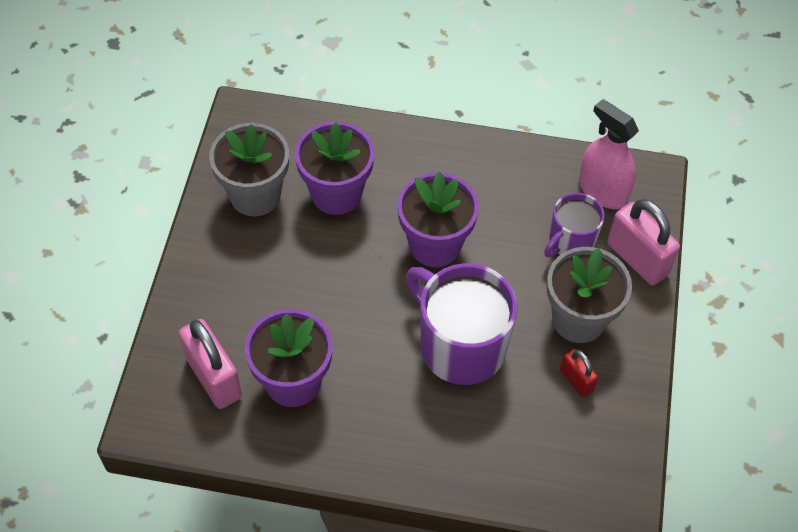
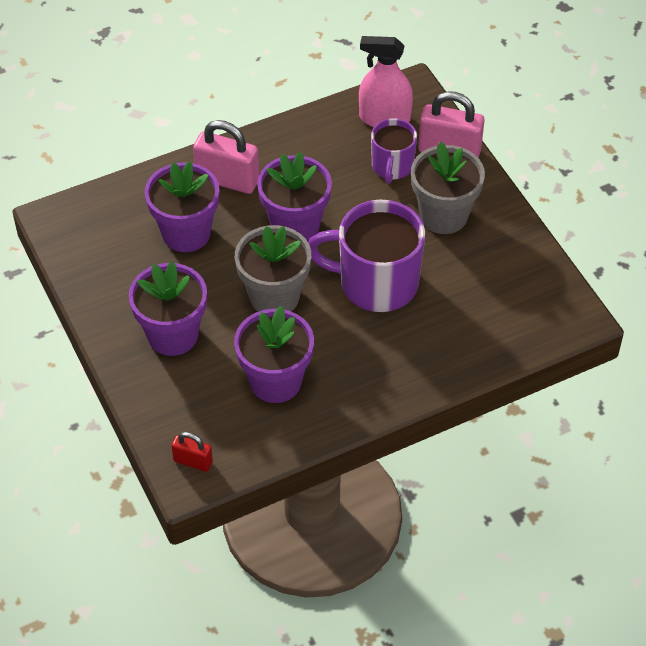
camera: 35 degrees left, 5 degrees down
pink padlock [179,319,242,409] -> pink padlock moved to [193,120,259,194]
grey flower pot [209,123,289,216] -> grey flower pot moved to [235,225,311,312]
red padlock [560,349,598,397] -> red padlock moved to [172,432,213,472]
none -> purple flower pot [129,261,207,356]

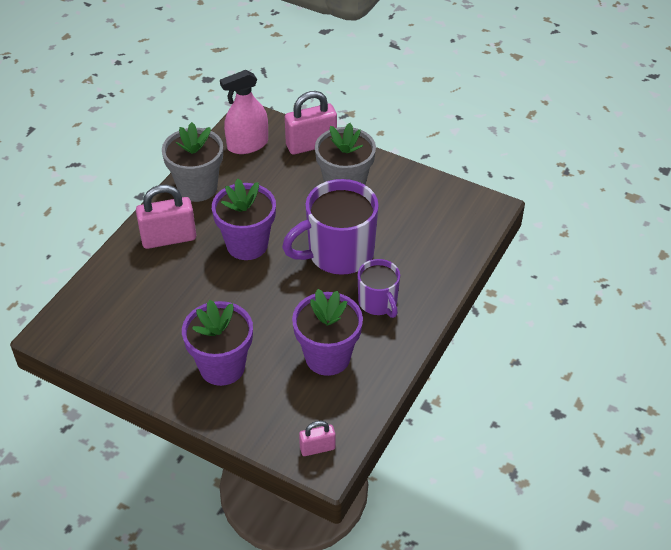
camera: 35 degrees left, 5 degrees down
purple flower pot [145,162,219,252] -> none
red padlock [172,432,213,472] -> pink padlock [299,421,336,456]
grey flower pot [235,225,311,312] -> grey flower pot moved to [162,122,223,202]
purple mug [371,118,417,184] -> purple mug moved to [358,259,400,318]

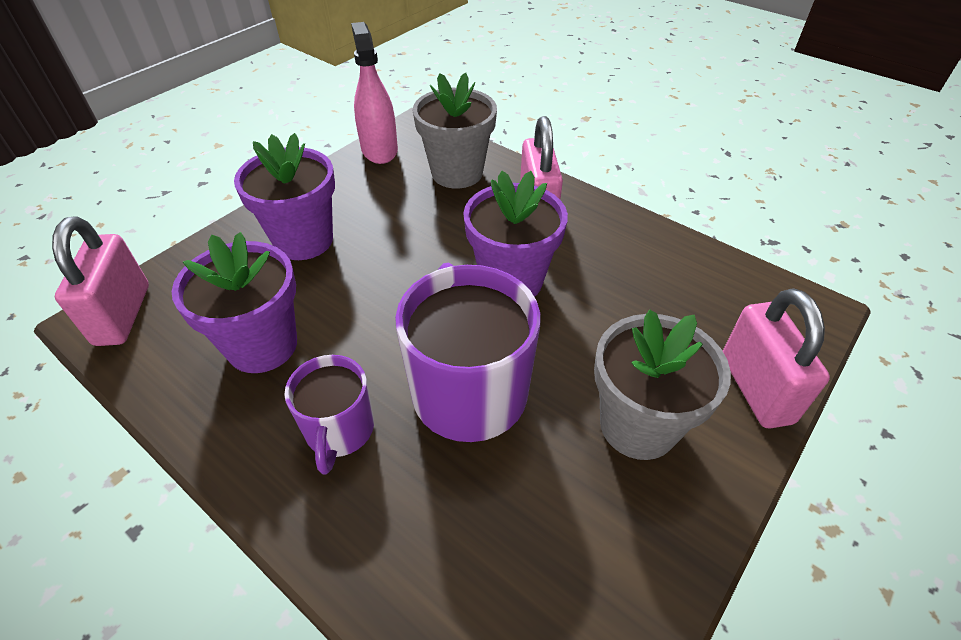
camera: 100 degrees right, 0 degrees up
grey flower pot [162,122,223,202] -> grey flower pot moved to [413,73,497,189]
pink spray bottle [220,70,268,154] -> pink spray bottle moved to [351,22,398,164]
pink padlock [299,421,336,456] -> pink padlock [52,216,149,346], size x1.83
purple mug [358,259,400,318] -> purple mug turned 75 degrees counterclockwise [284,355,374,474]

